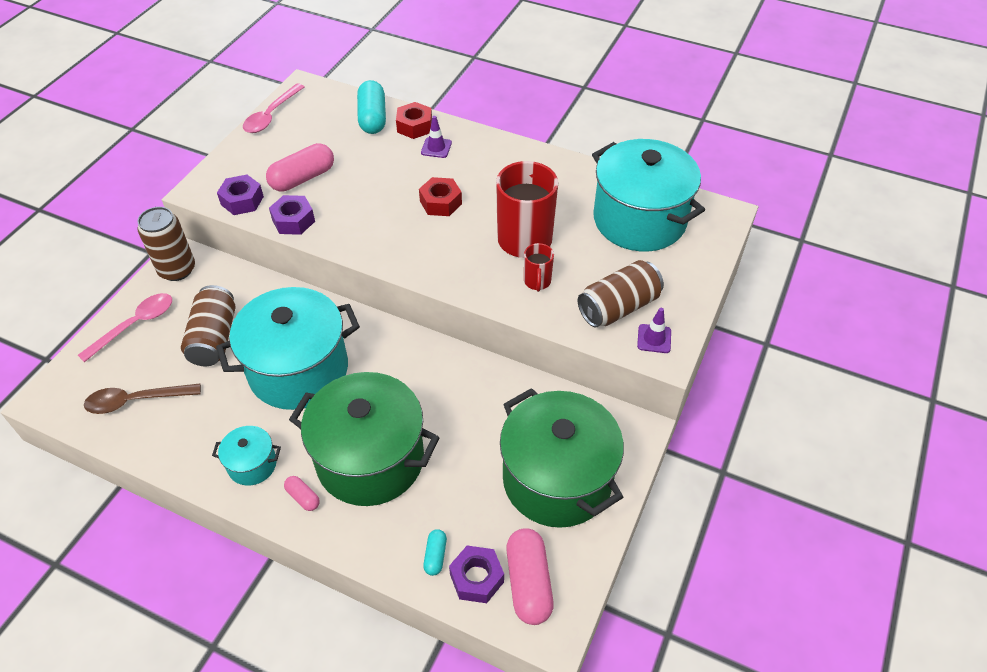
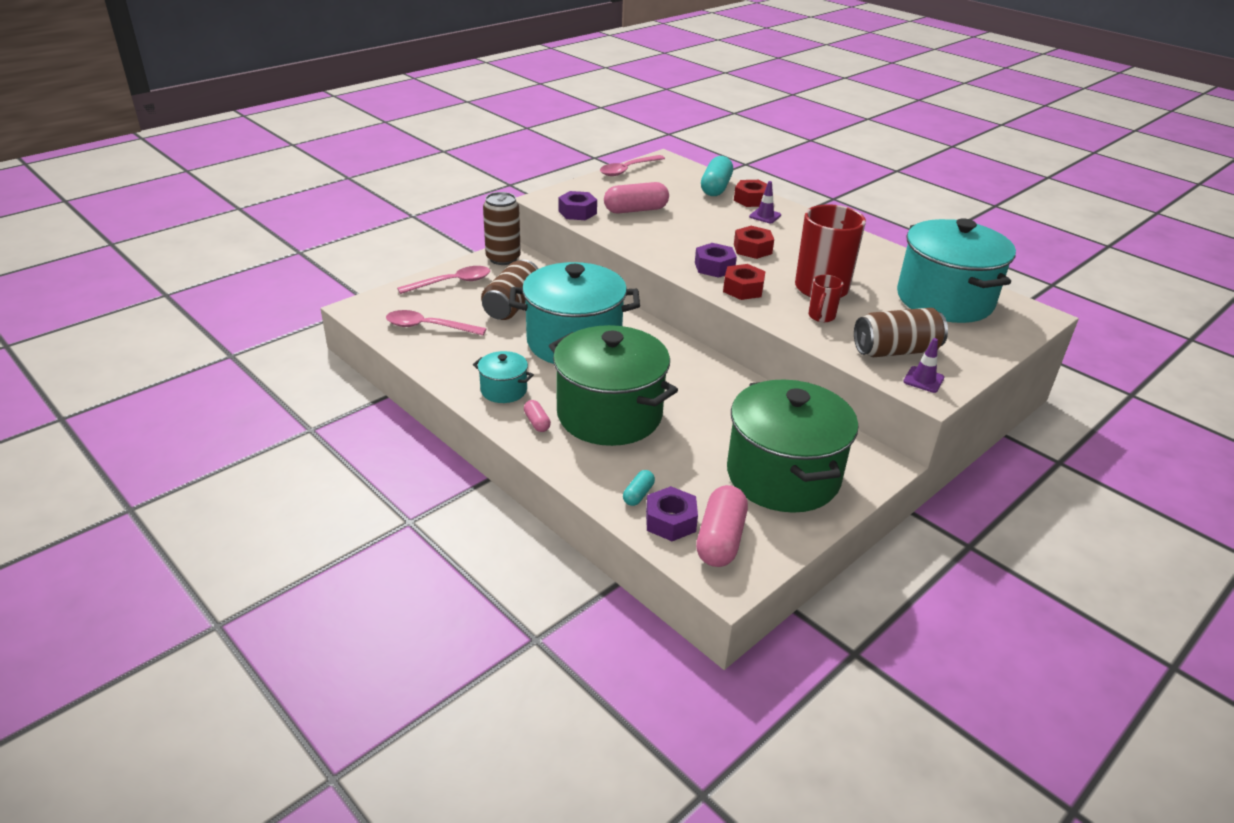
camera: 20 degrees right, 15 degrees down
brown spoon [84,384,201,414] -> pink spoon [386,310,486,335]
purple nut [269,195,315,235] -> purple nut moved to [695,243,737,278]
none -> red nut [723,264,766,300]

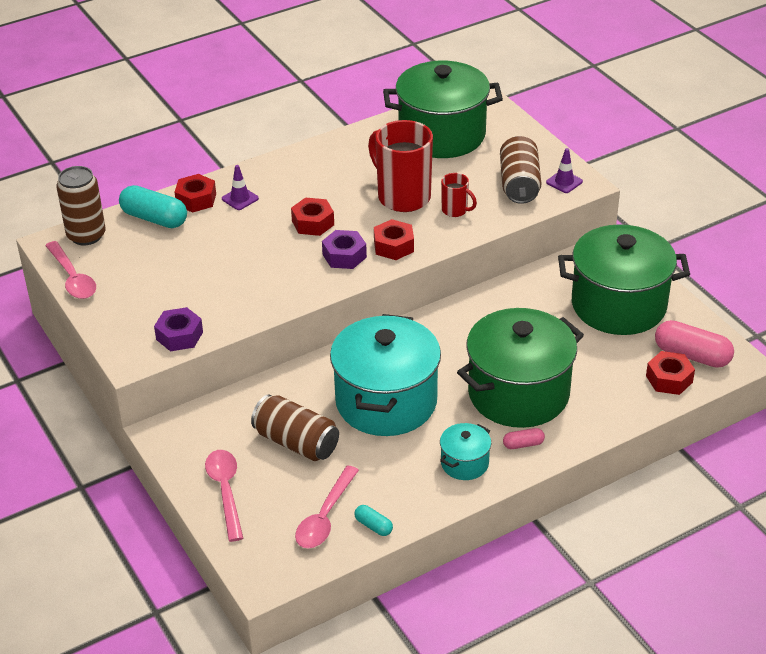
camera: 75 degrees left, 5 degrees up
brown can [483,192,521,265] -> brown can moved to [56,166,106,245]
pink capsule [604,182,669,214] -> none
turquoise capsule [623,470,655,506] -> turquoise capsule moved to [354,505,393,536]
purple nut [646,486,698,541] -> red nut [646,351,695,395]
turquoise pot [897,218,1016,323] -> green pot [383,61,503,158]

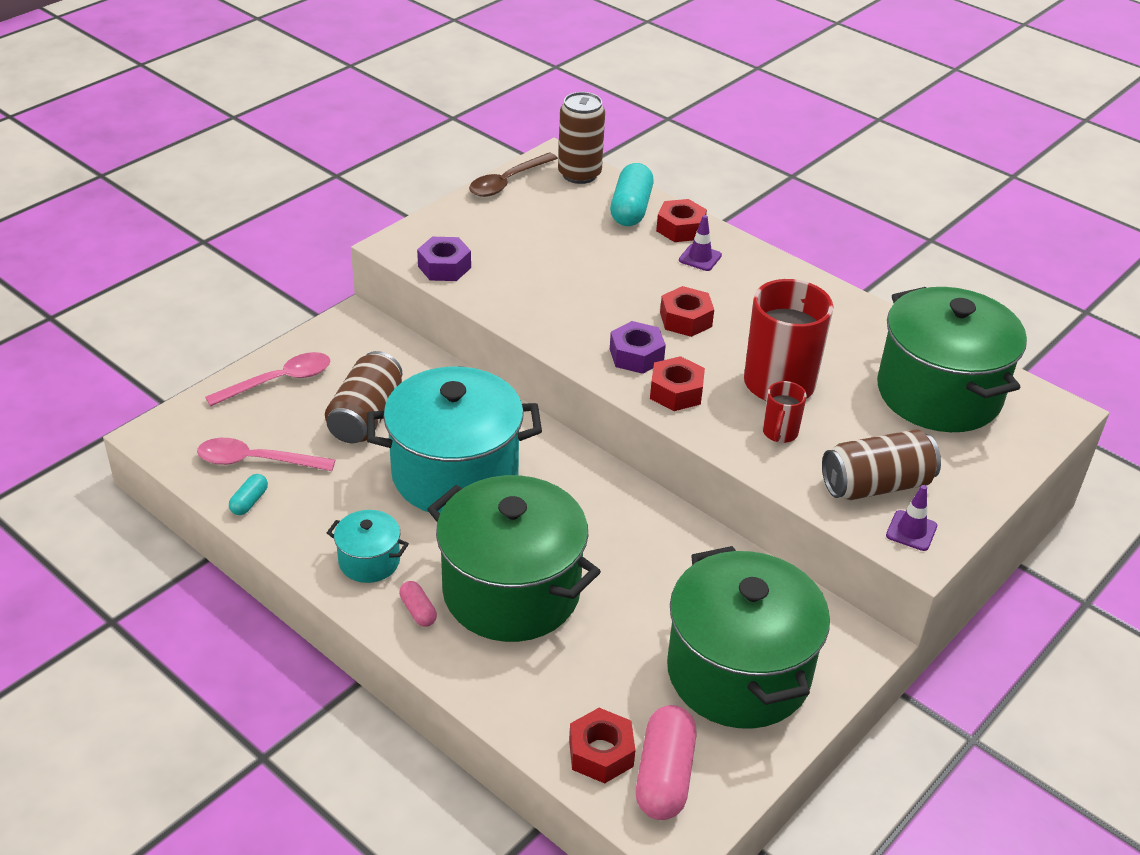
camera: 70 degrees right, 0 degrees up
pink spoon [45,241,96,299] -> brown spoon [469,152,558,197]

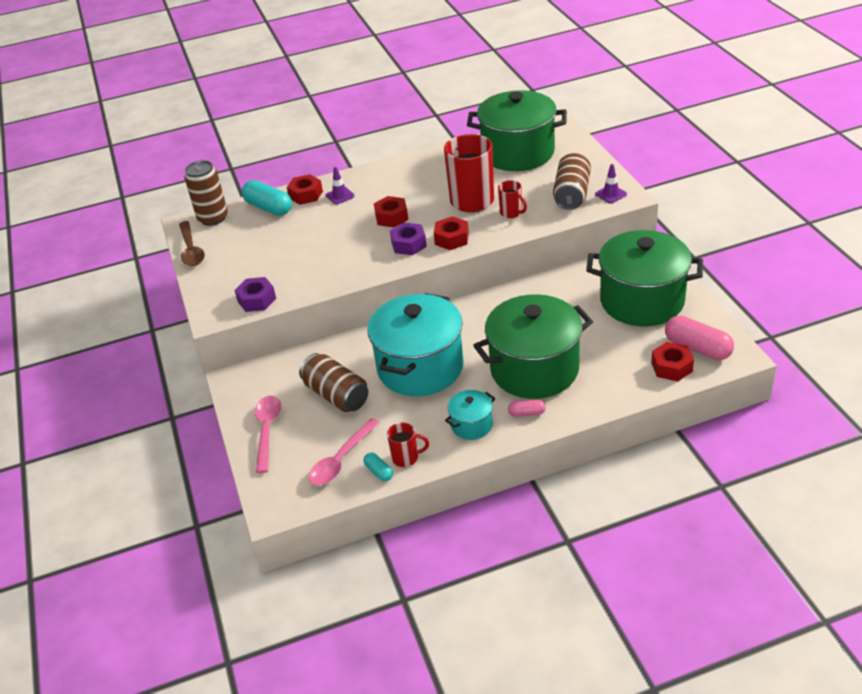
camera: 55 degrees left, 0 degrees up
none -> red mug [387,422,429,467]

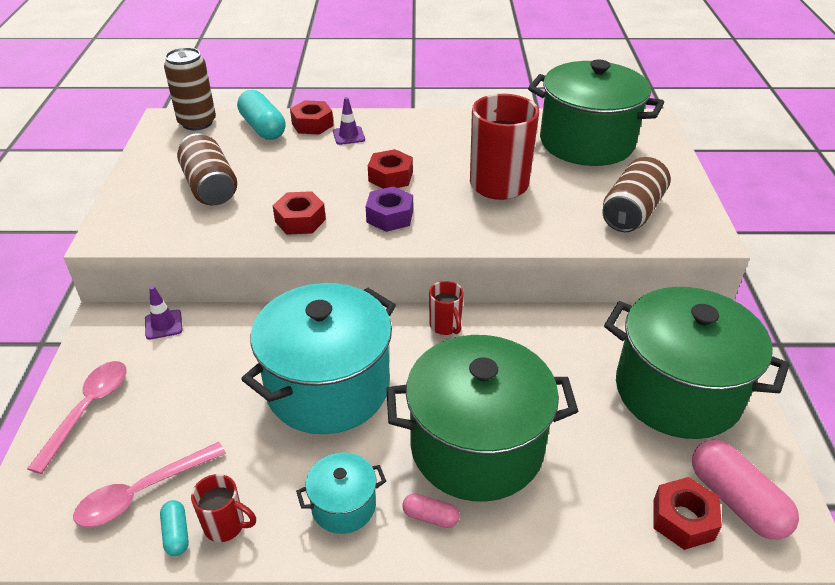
camera: 15 degrees right, 0 degrees up
brown spoon [179,221,205,266] -> none
purple nut [234,277,276,312] -> none
brown can [299,353,368,412] -> brown can moved to [177,133,237,205]
red nut [434,216,469,250] -> red nut moved to [273,191,326,235]
red mug [498,180,527,218] -> red mug moved to [429,281,464,335]
purple traffic cone [595,164,627,203] -> purple traffic cone moved to [145,286,183,340]

